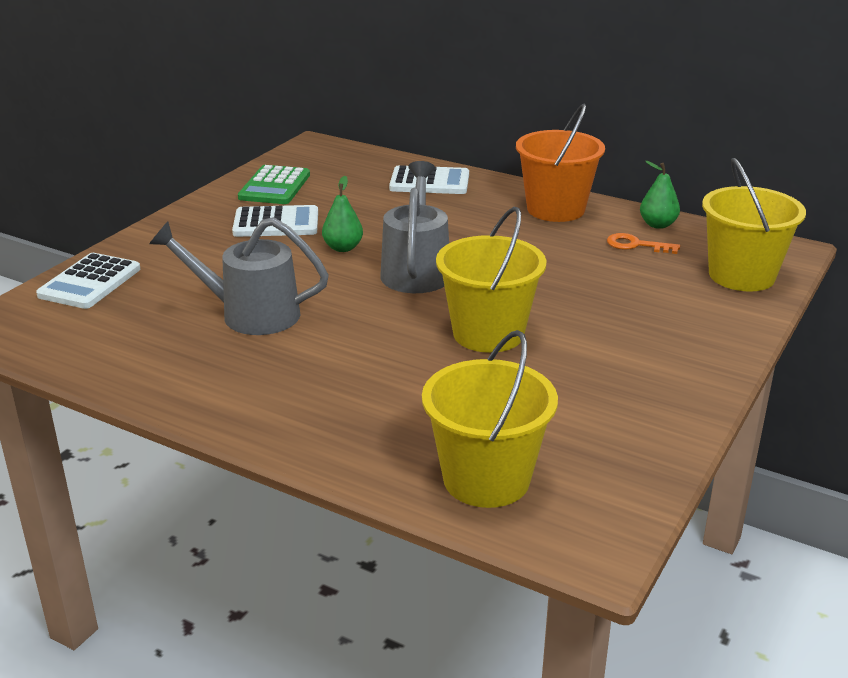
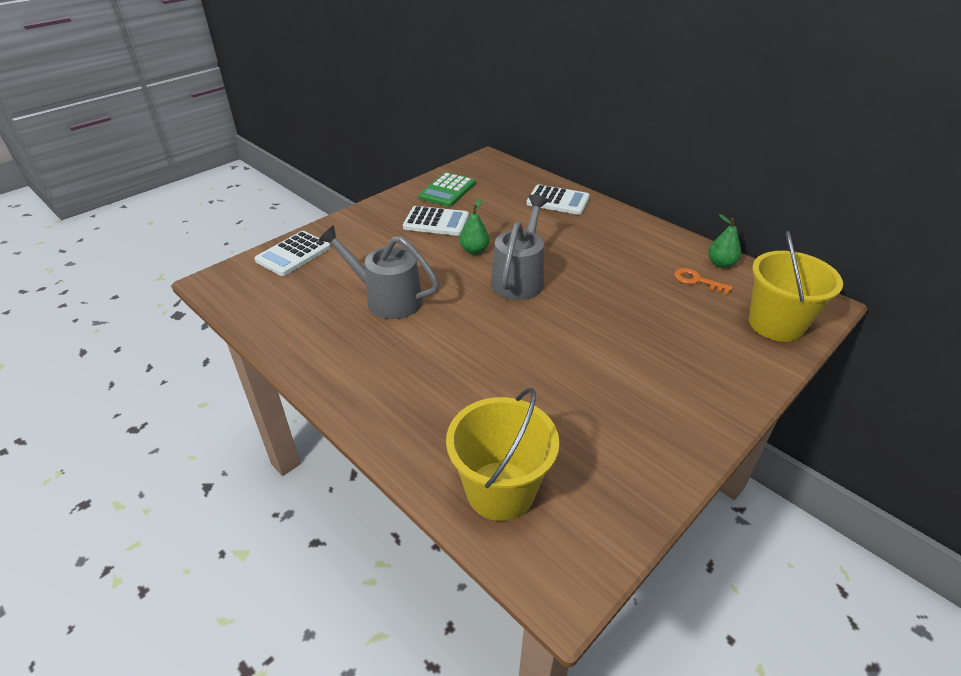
camera: 15 degrees right, 10 degrees up
yellow bucket [436,207,547,353] -> none
orange bucket [516,104,605,222] -> none

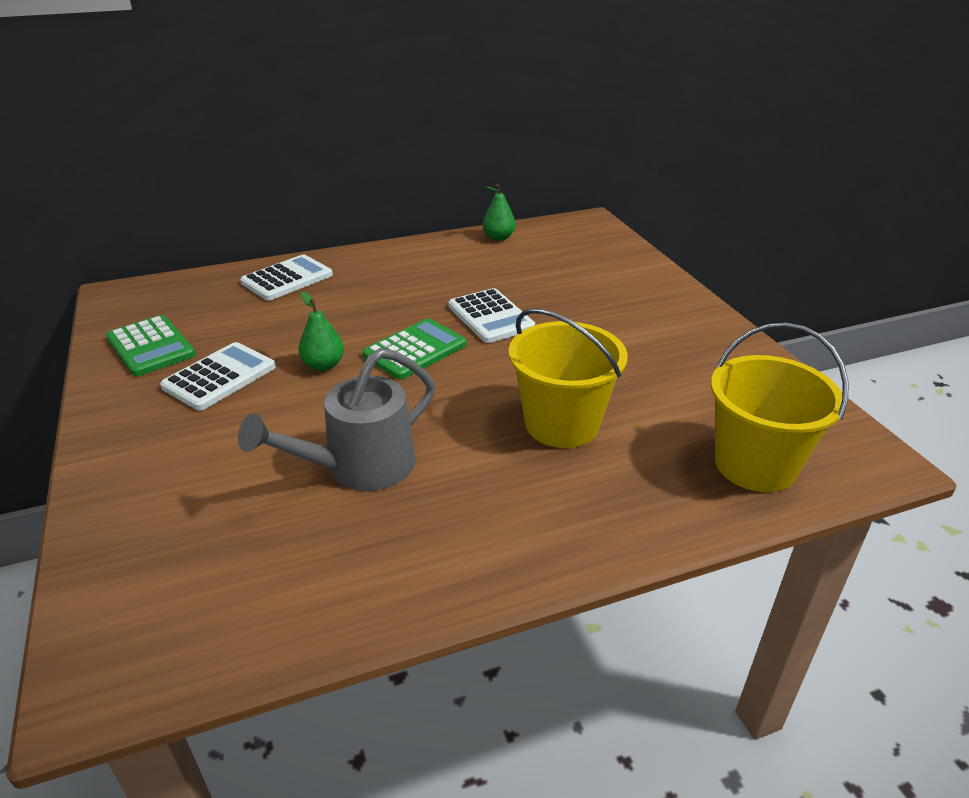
camera: 65 degrees left, 5 degrees down
white calculator [255,231,331,276] -> white calculator moved to [448,288,535,343]
grey watering can [491,195,548,300] -> green calculator [362,319,466,380]
orange key [674,268,733,295] -> none
yellow bucket [749,231,843,342] -> yellow bucket moved to [509,308,628,448]

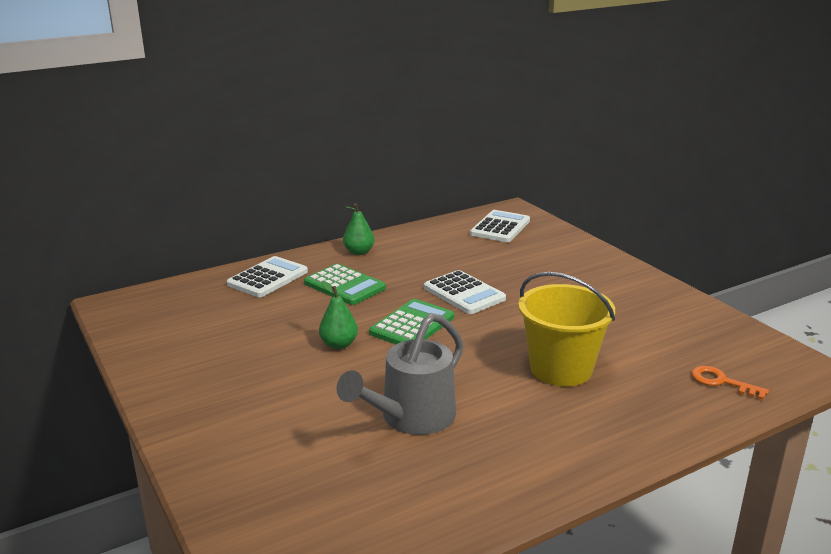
camera: 10 degrees left, 10 degrees down
green calculator [106,315,196,376] -> green calculator moved to [304,264,386,305]
white calculator [160,342,276,411] -> white calculator moved to [470,210,530,242]
green pear [482,184,516,241] -> green pear moved to [343,203,374,255]
yellow bucket [711,323,849,492] -> orange key [691,366,769,400]

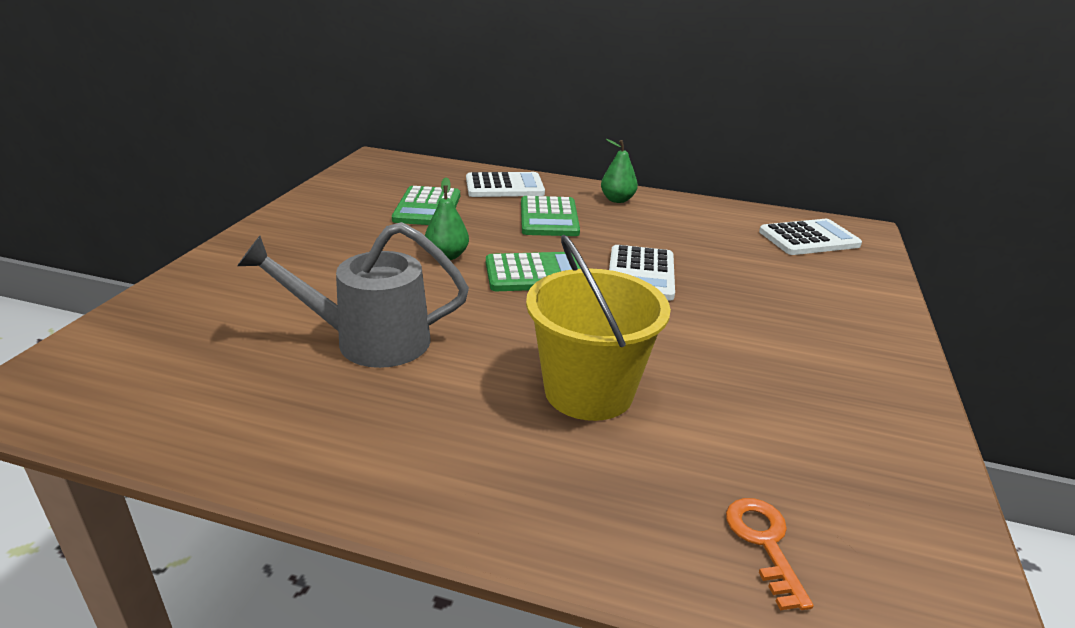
camera: 45 degrees right, 5 degrees up
none -> green calculator [392,186,460,225]

